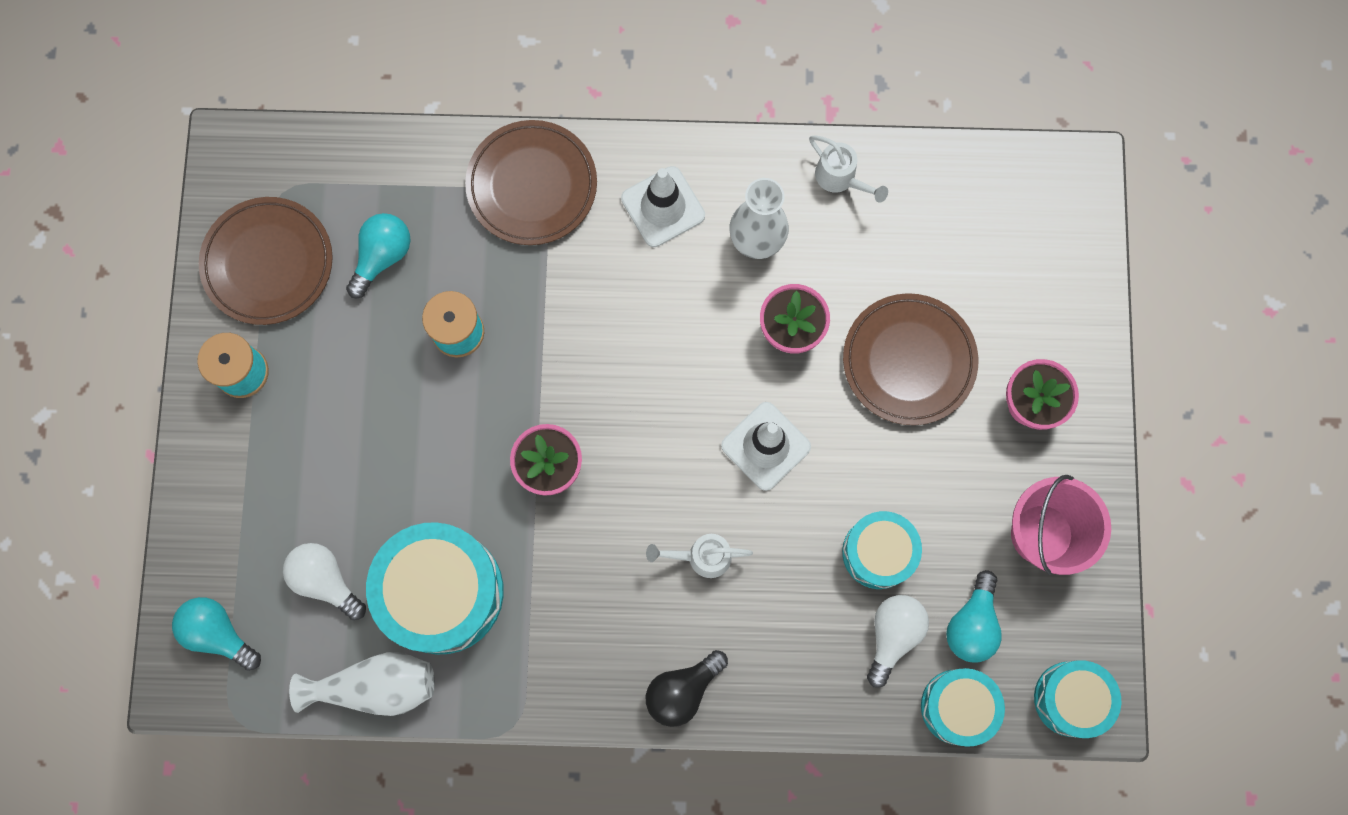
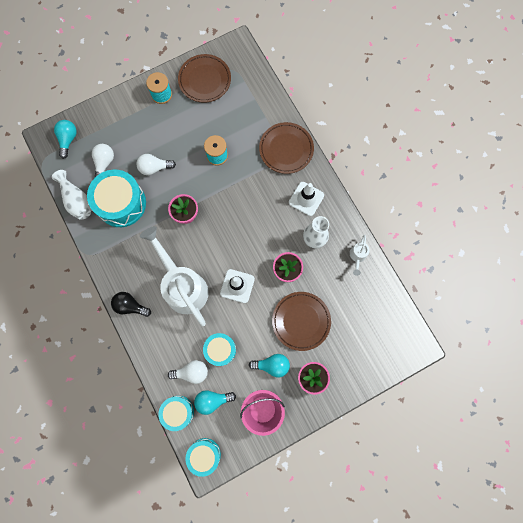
camera: 60 degrees right, 0 degrees up
turquoise light bulb [346,213,411,299] -> turquoise light bulb moved to [249,354,290,377]
white watering can [646,534,753,578] -> white watering can [140,226,209,327], size x2.40
none -> white light bulb [136,154,176,175]

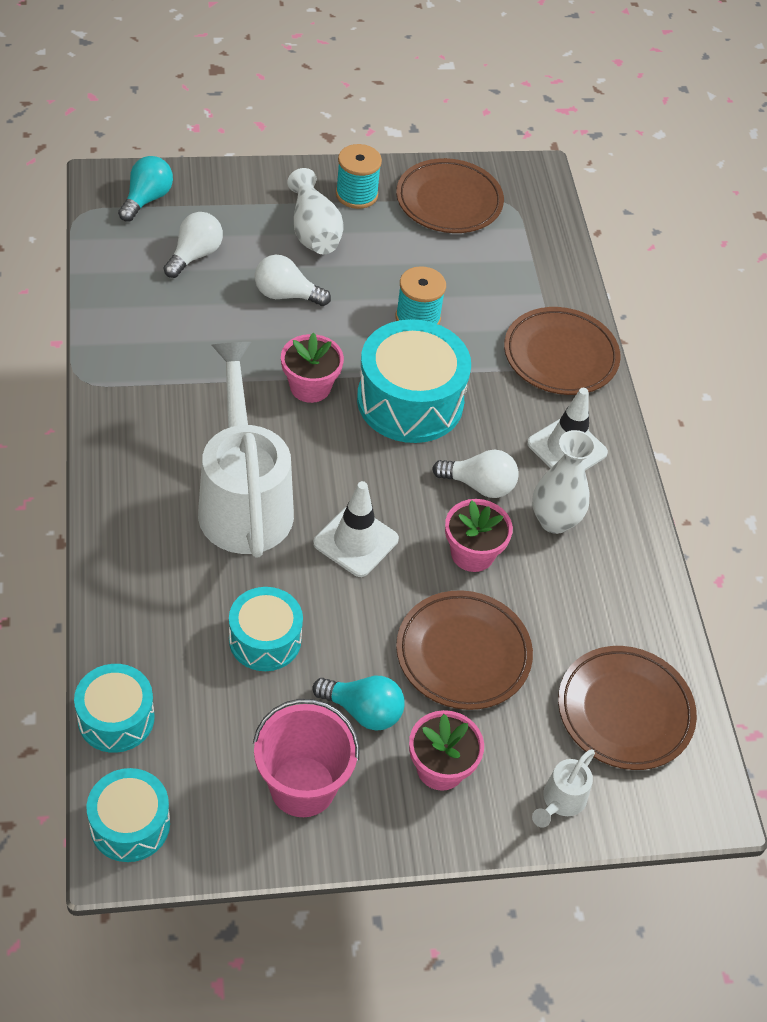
camera: 15 degrees right, 25 degrees down
white vase [52,170,91,220] -> white vase moved to [287,168,344,254]
turquoise drum [87,170,146,227] -> turquoise drum moved to [357,319,471,443]
black light bulb [111,292,151,317] -> none
white light bulb [168,360,208,384] -> white light bulb moved to [432,450,519,498]
turquoise light bulb [194,390,236,415] -> none
white watering can [350,235,370,276] -> white watering can moved to [532,749,595,828]
none -> brown plate [558,646,697,770]

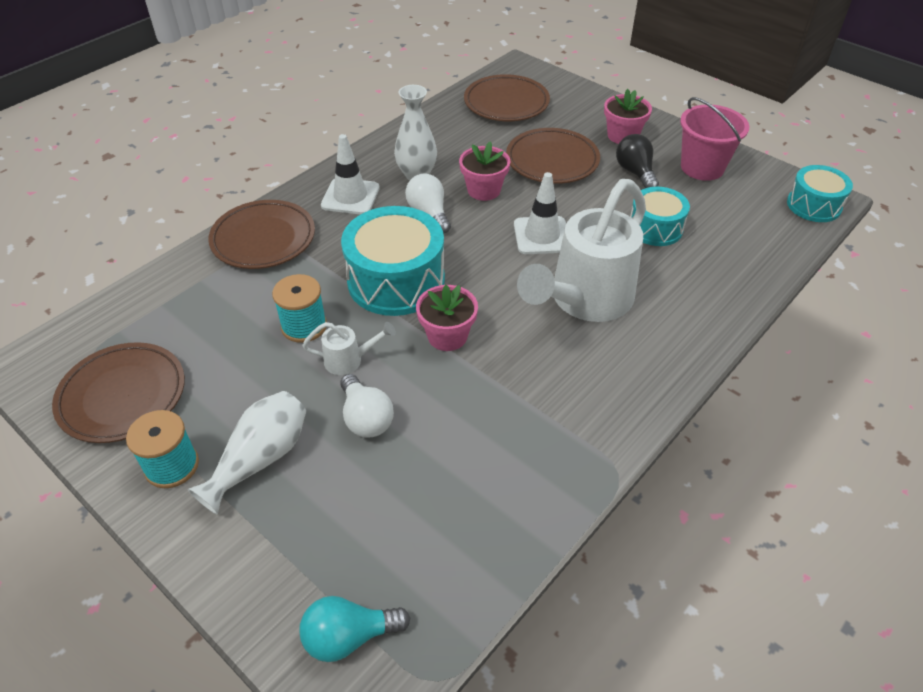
camera: 125 degrees left, 5 degrees down
turquoise drum [74,664,155,753] -> none
white light bulb [164,212,223,278] -> none
turquoise light bulb [312,676,404,731] -> black light bulb [616,134,659,188]
white watering can [532,749,595,828] -> white watering can moved to [302,322,396,375]

